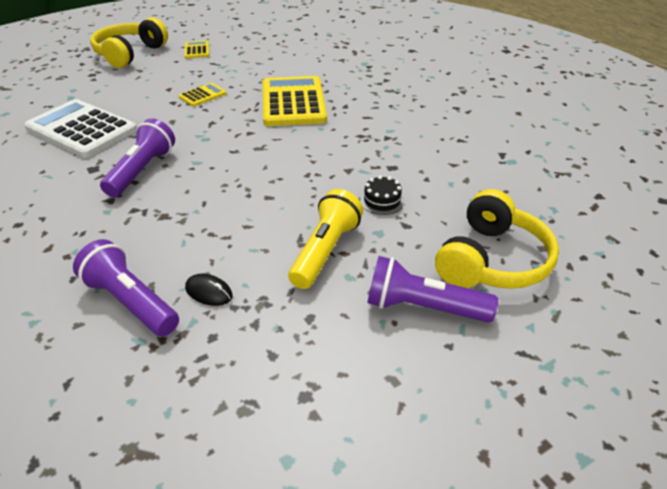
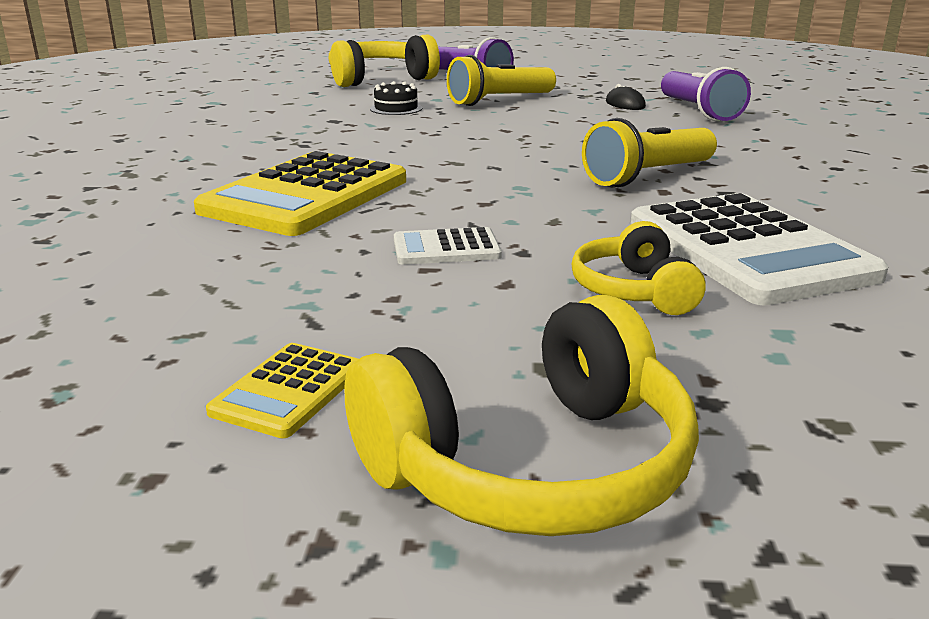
camera: 145 degrees left, 15 degrees down
purple flashlight [100,118,175,197] -> yellow flashlight [582,118,717,187]
yellow calculator [179,83,227,107] -> white calculator [394,227,502,265]
none -> yellow headphones [572,221,706,315]

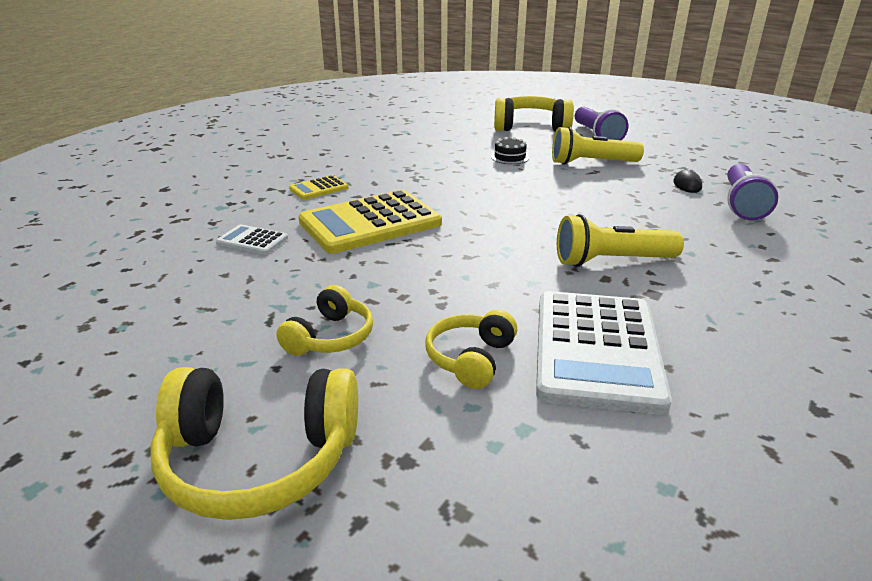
camera: 30 degrees right, 5 degrees up
yellow calculator [206,343,358,438] -> yellow calculator moved to [289,175,348,200]
white calculator [394,227,502,265] -> white calculator moved to [216,225,288,255]
none -> yellow headphones [276,285,373,356]

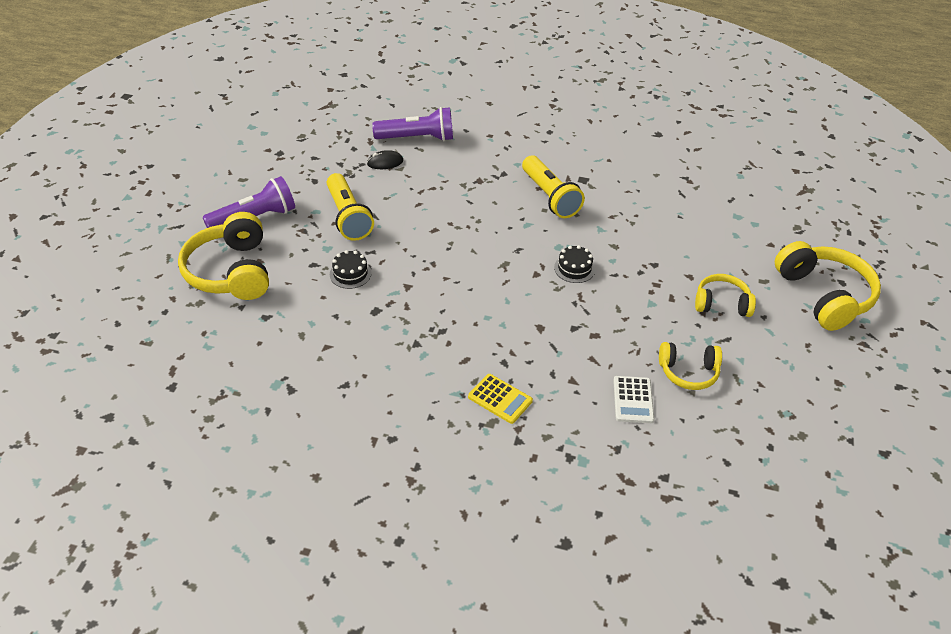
camera: 110 degrees left, 15 degrees up
yellow calculator [298,190,442,254] -> none
yellow headphones [425,310,517,389] -> yellow headphones moved to [659,342,722,390]
white calculator [536,291,672,415] -> none
none -> black cake [554,245,595,283]

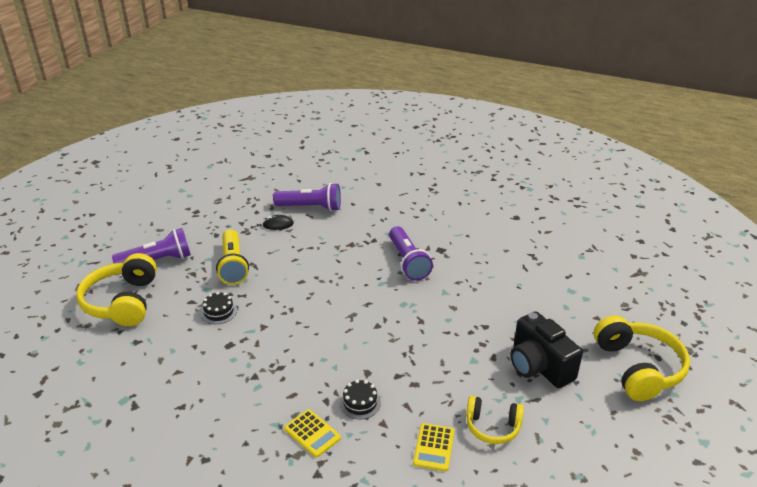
camera: 10 degrees right, 10 degrees down
yellow flashlight [522,155,585,218] -> purple flashlight [389,226,433,281]
black cake [554,245,595,283] -> black cake moved to [340,379,381,419]
white calculator [613,376,654,423] -> yellow calculator [413,423,454,471]
yellow headphones [695,274,756,317] -> black camera [510,311,583,388]

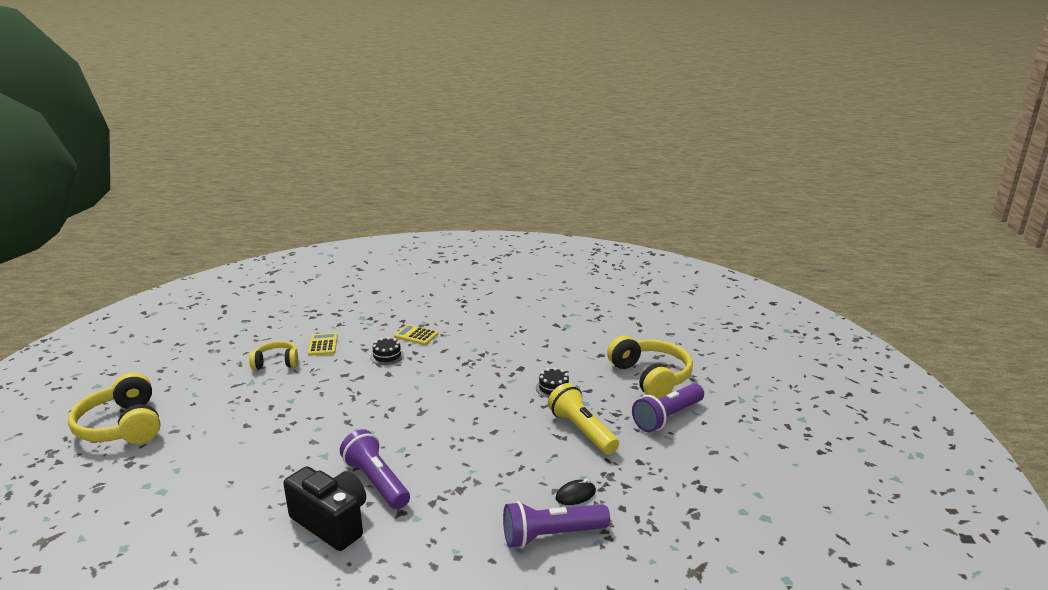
camera: 160 degrees right, 10 degrees down
black camera [510,311,583,388] -> black camera moved to [283,466,366,551]

